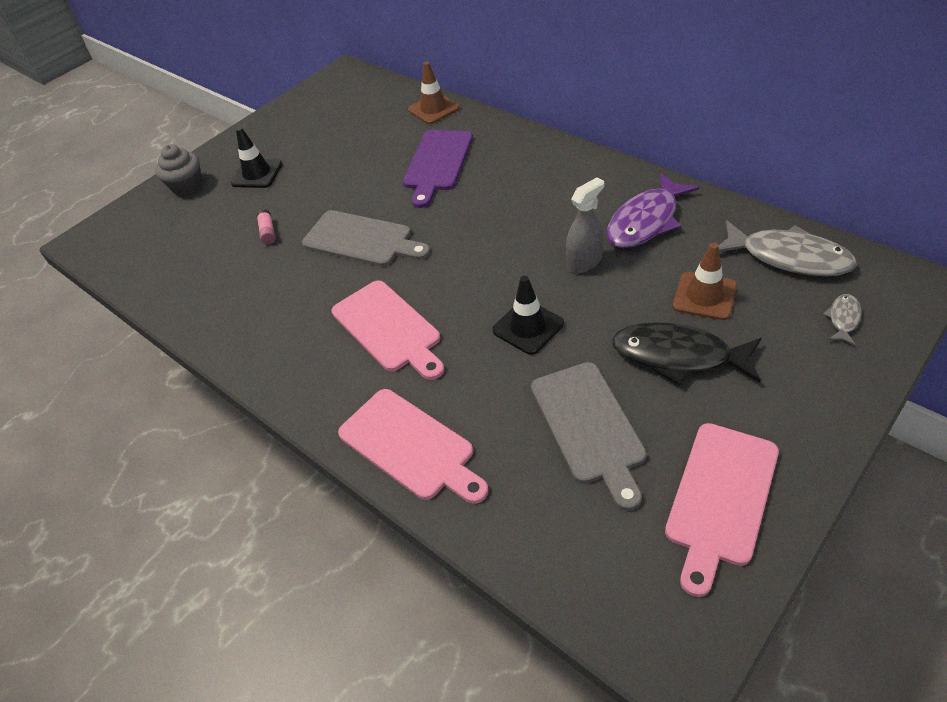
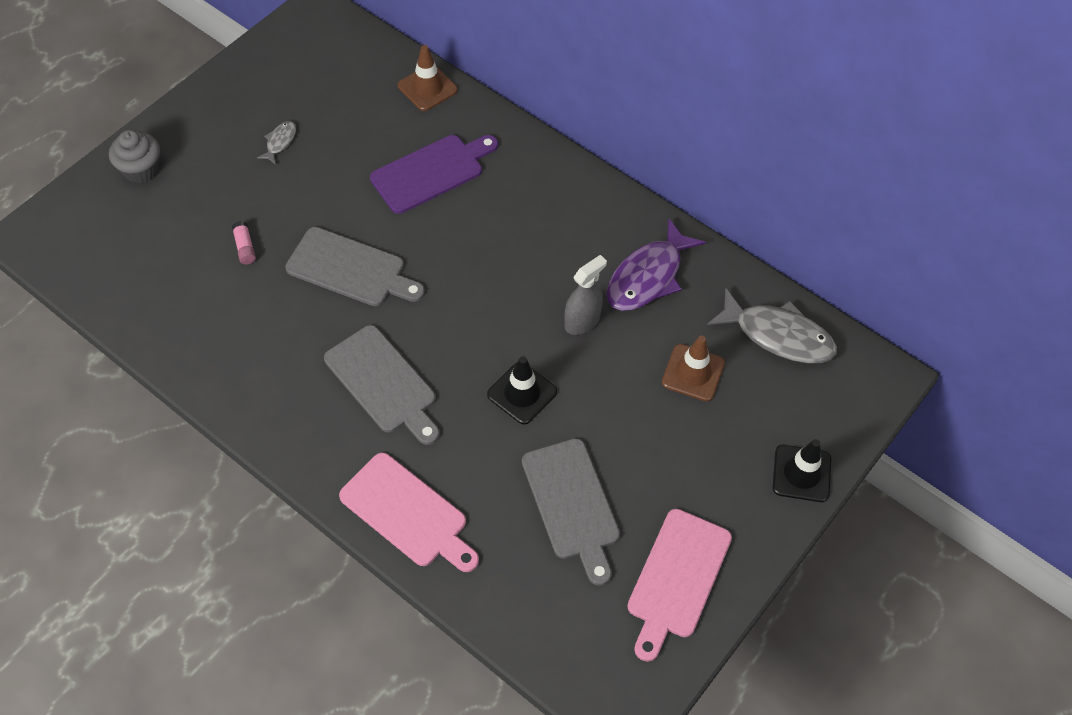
camera: 10 degrees left, 10 degrees up
black traffic cone [231,127,282,188] -> black traffic cone moved to [773,439,831,502]
pink cutting board [331,280,444,380] -> grey cutting board [324,325,440,445]
purple cutting board [403,130,473,208] -> purple cutting board turned 135 degrees counterclockwise [370,135,498,214]
black fish [612,322,762,386] -> none
grey fish [823,294,861,346] -> grey fish moved to [257,121,296,165]

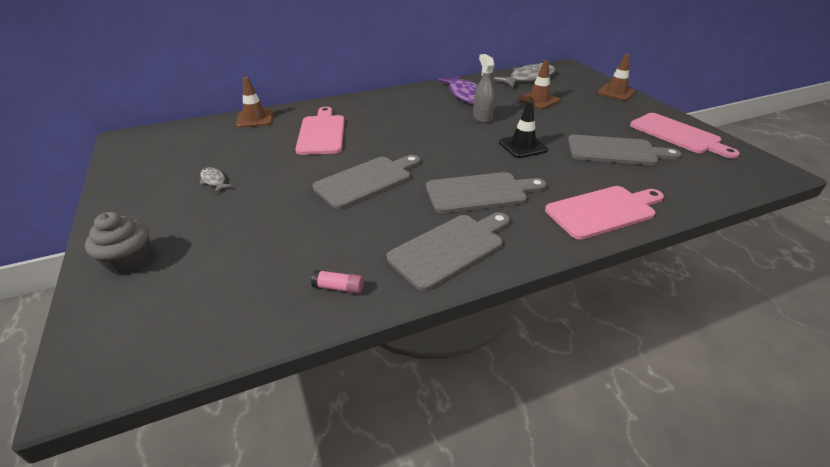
camera: 60 degrees left, 20 degrees down
pink glue stick [232,221,256,264] -> pink glue stick moved to [311,270,364,294]
purple cutting board [370,135,498,214] -> pink cutting board [295,107,345,155]
black traffic cone [773,439,831,502] -> brown traffic cone [597,54,636,101]
none -> grey cutting board [387,212,510,291]

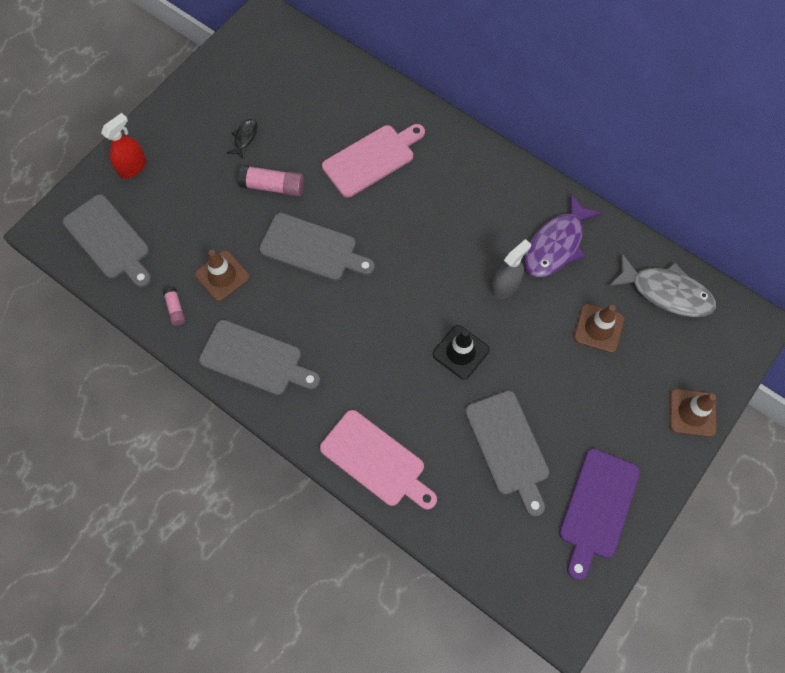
camera: 60 degrees right, 30 degrees up
grey cupcake [85,212,151,275] -> red spray bottle [101,113,146,179]
grey fish [199,167,233,193] -> black fish [228,119,257,158]
brown traffic cone [236,77,273,128] -> brown traffic cone moved to [195,250,250,301]
grey cutting board [426,172,547,213] -> grey cutting board moved to [63,194,151,287]
pink cutting board [630,113,740,159] -> purple cutting board [559,448,640,580]
none -> pink glue stick [238,165,304,197]

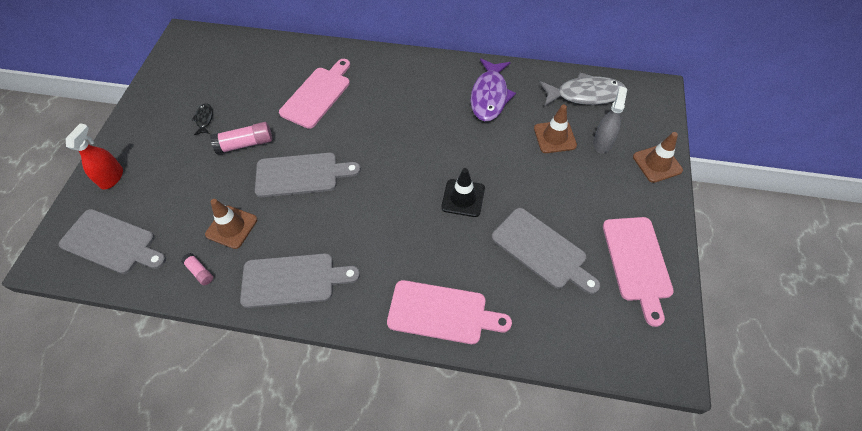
camera: 25 degrees left, 10 degrees down
grey spray bottle [491,239,531,299] -> grey spray bottle moved to [593,86,627,154]
purple cutting board [559,448,640,580] -> pink cutting board [603,217,674,327]

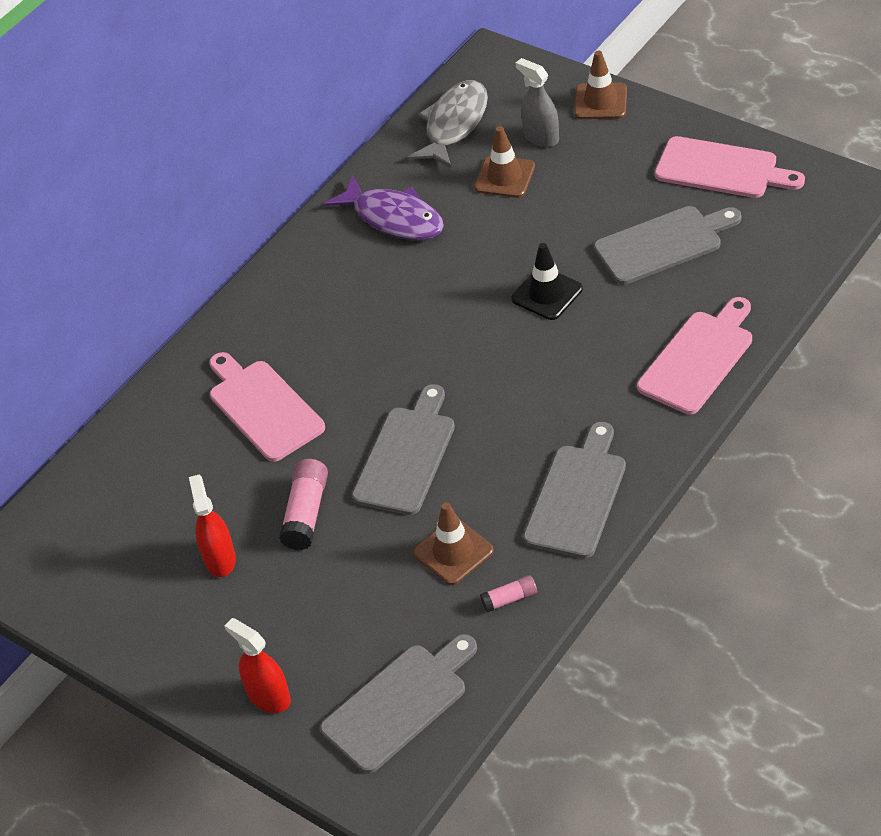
camera: 60 degrees left, 10 degrees down
black fish [192,103,213,135] -> red spray bottle [189,475,236,577]

